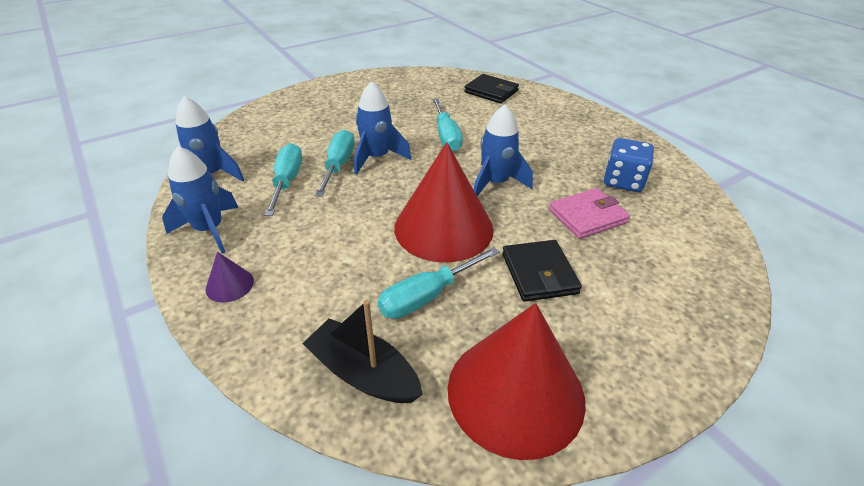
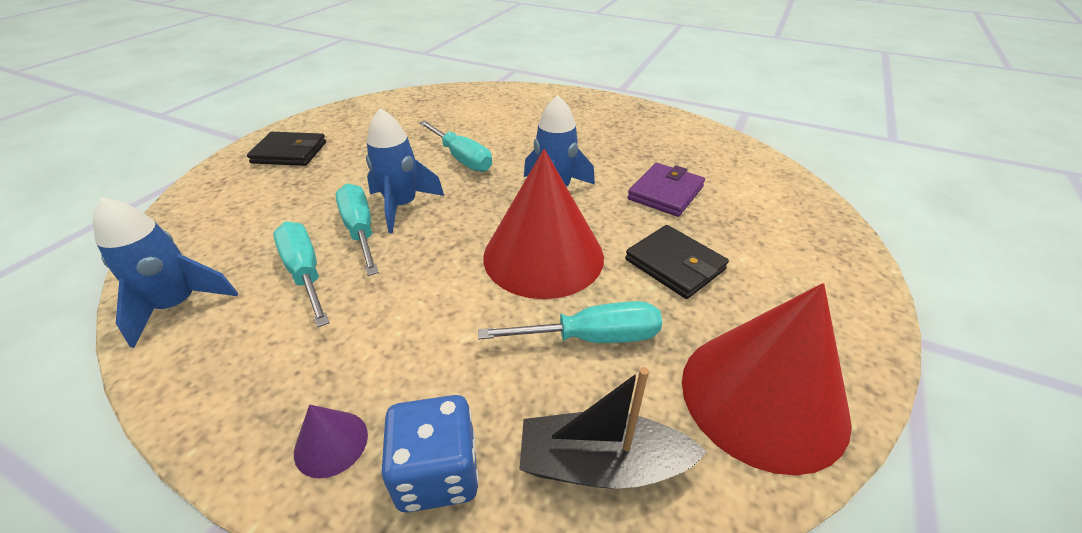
camera: 30 degrees left, 0 degrees up
blue rocket [162,146,239,254] -> none
turquoise screwdriver [378,247,500,319] -> turquoise screwdriver turned 120 degrees counterclockwise [478,301,662,343]
black wallet [464,74,519,103] -> black wallet moved to [247,132,326,166]
pink wallet [549,188,630,239] -> purple wallet [627,163,705,217]
blue dice [604,138,654,192] -> blue dice moved to [381,395,479,513]

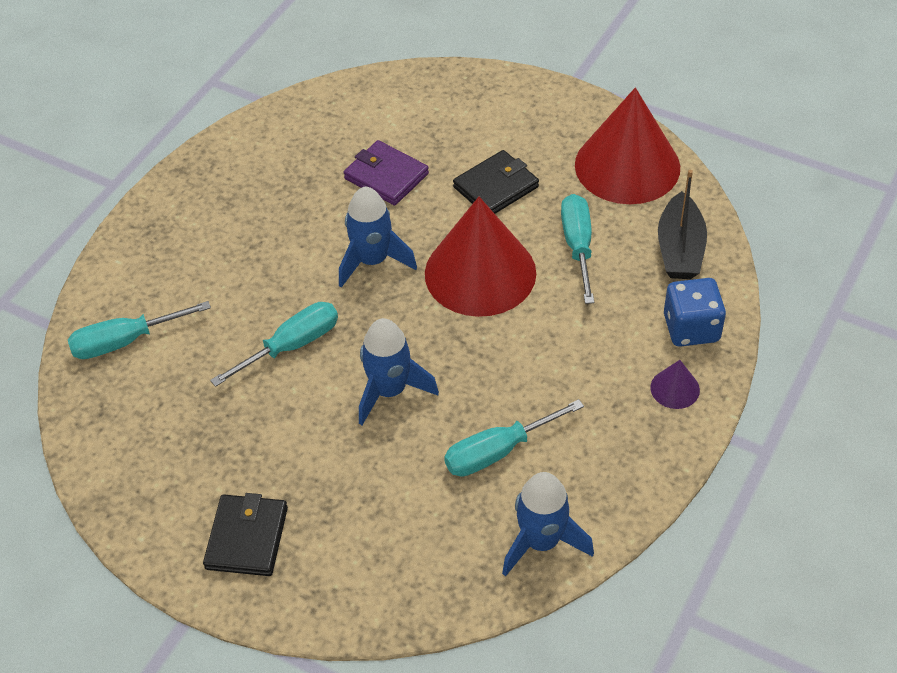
camera: 85 degrees left, 10 degrees up
turquoise screwdriver [335,183,379,276] -> turquoise screwdriver moved to [68,301,211,359]

